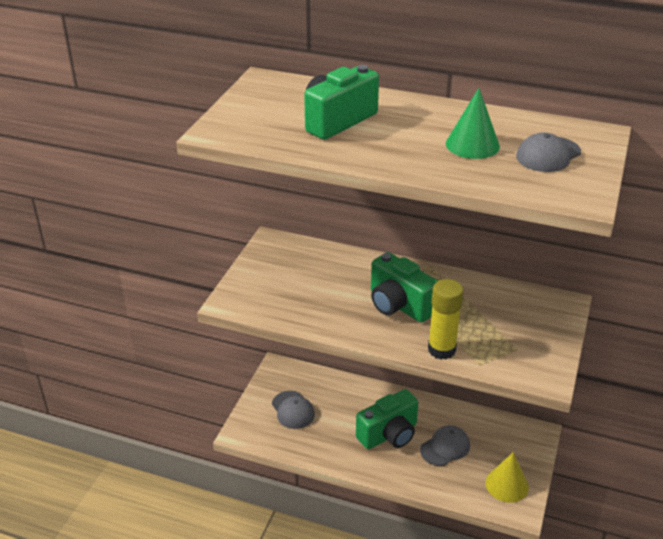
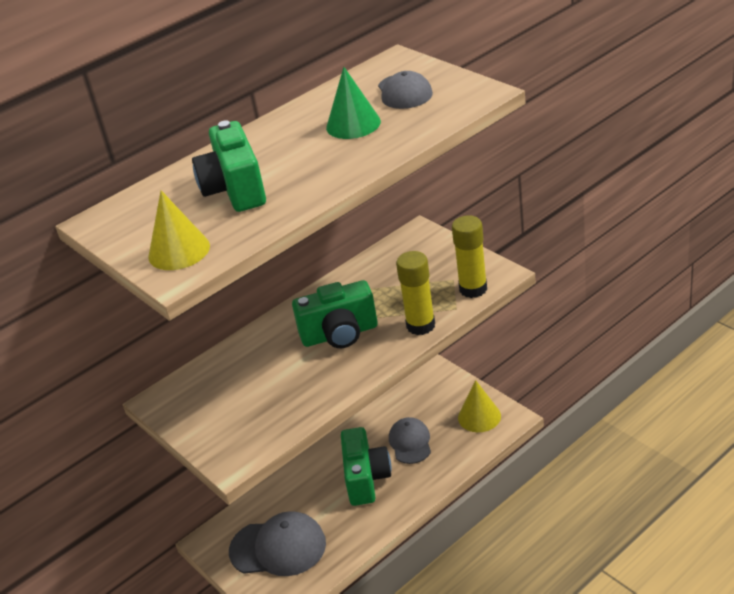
camera: 55 degrees left, 0 degrees up
grey cap [272,391,315,429] -> grey cap [229,511,326,576], size x1.58
none -> yellow cone [148,190,210,270]
none -> yellow glue stick [452,215,487,298]

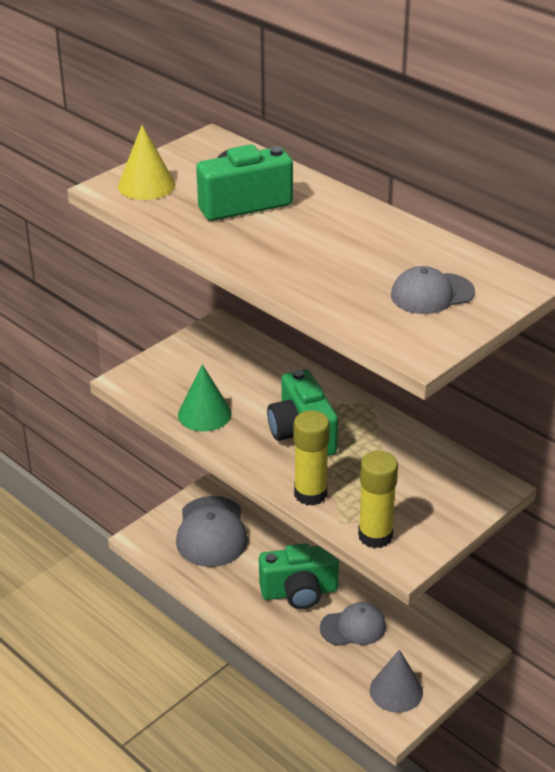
camera: 80 degrees right, 0 degrees up
green cone [326,67,381,139] -> green cone moved to [178,364,232,432]
yellow cone [458,380,501,432] -> grey cone [370,650,423,713]

